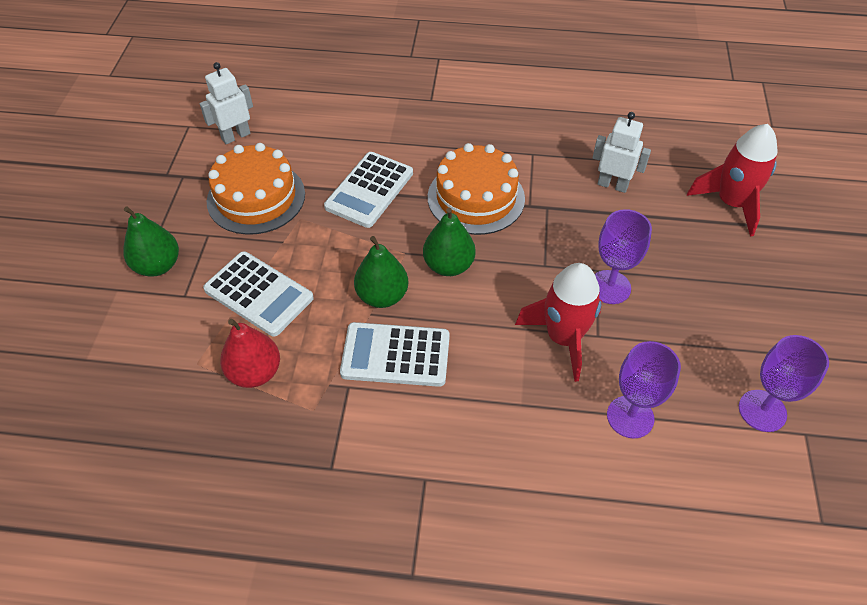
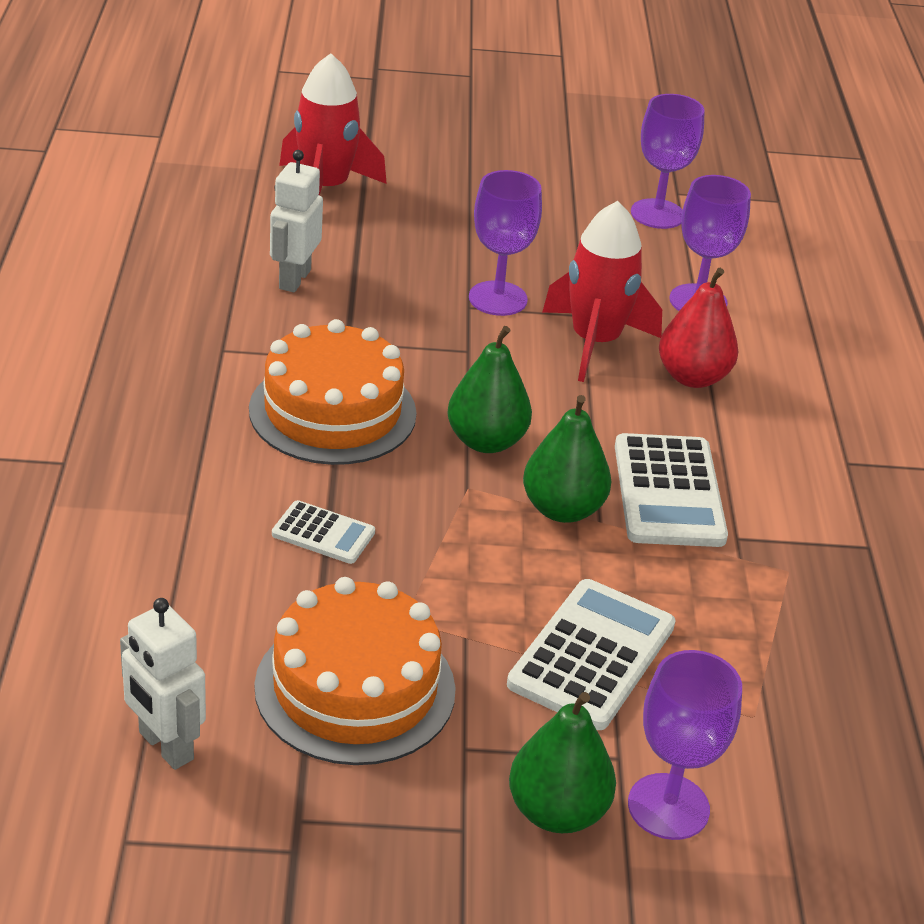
camera: 100 degrees left, 15 degrees down
red pear [220,319,280,388] -> red pear moved to [659,268,738,388]
white calculator [324,152,413,228] -> white calculator [272,500,375,564], size x0.55
none -> purple goblet [628,650,742,840]

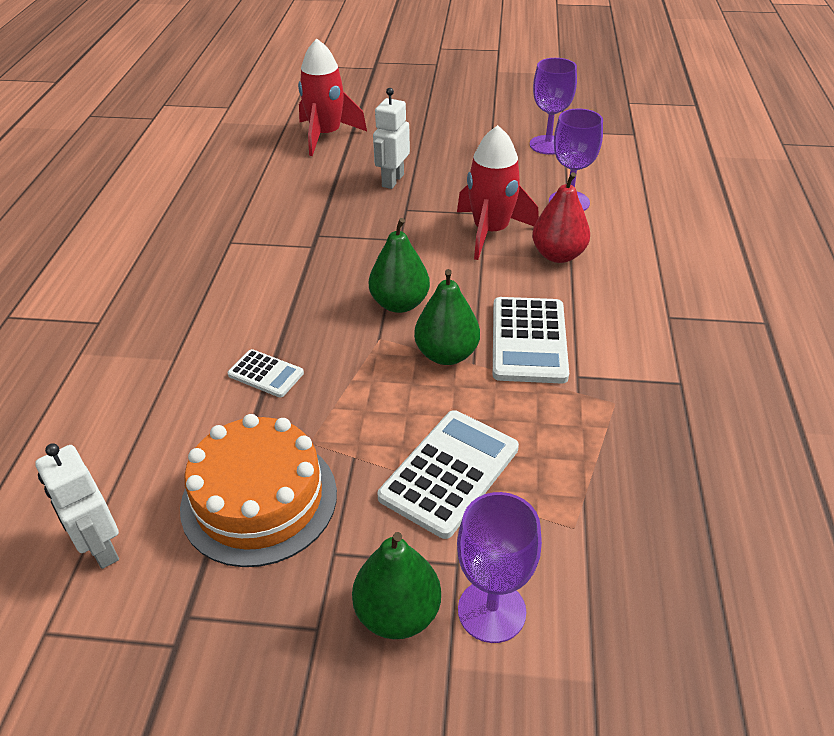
camera: 10 degrees right, 5 degrees up
orange cake [249,319,417,465] -> none
white robot [270,150,323,292] -> white robot moved to [373,88,410,189]
purple goblet [469,170,542,316] -> none

